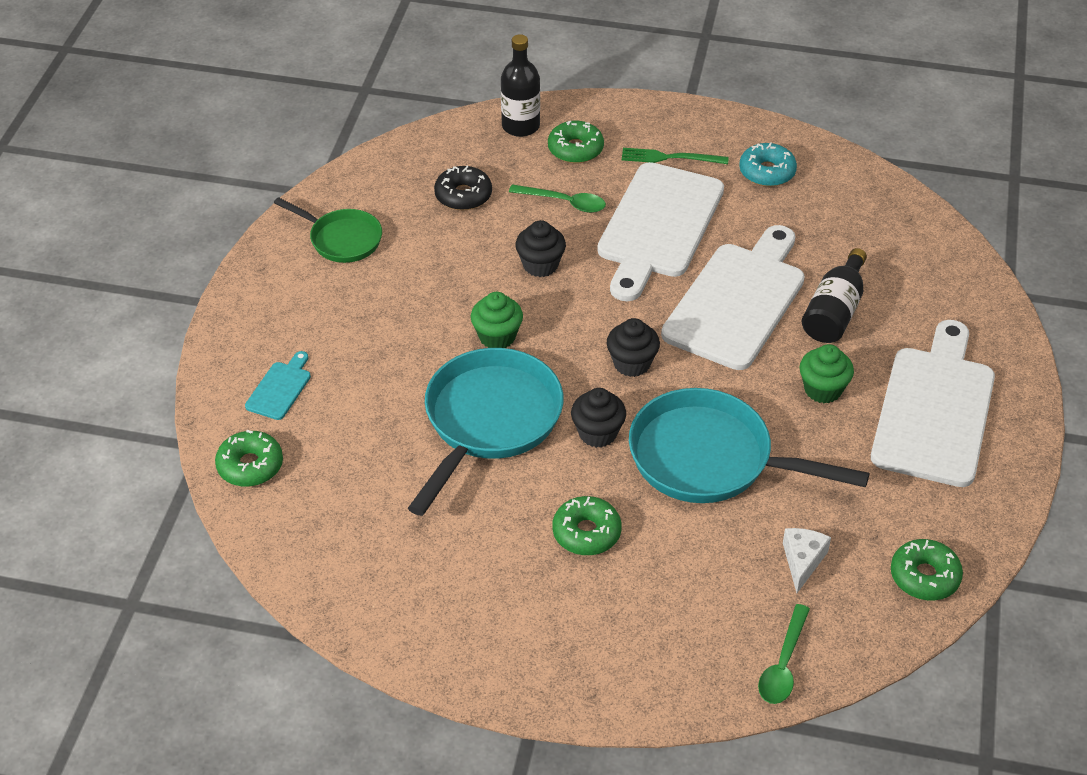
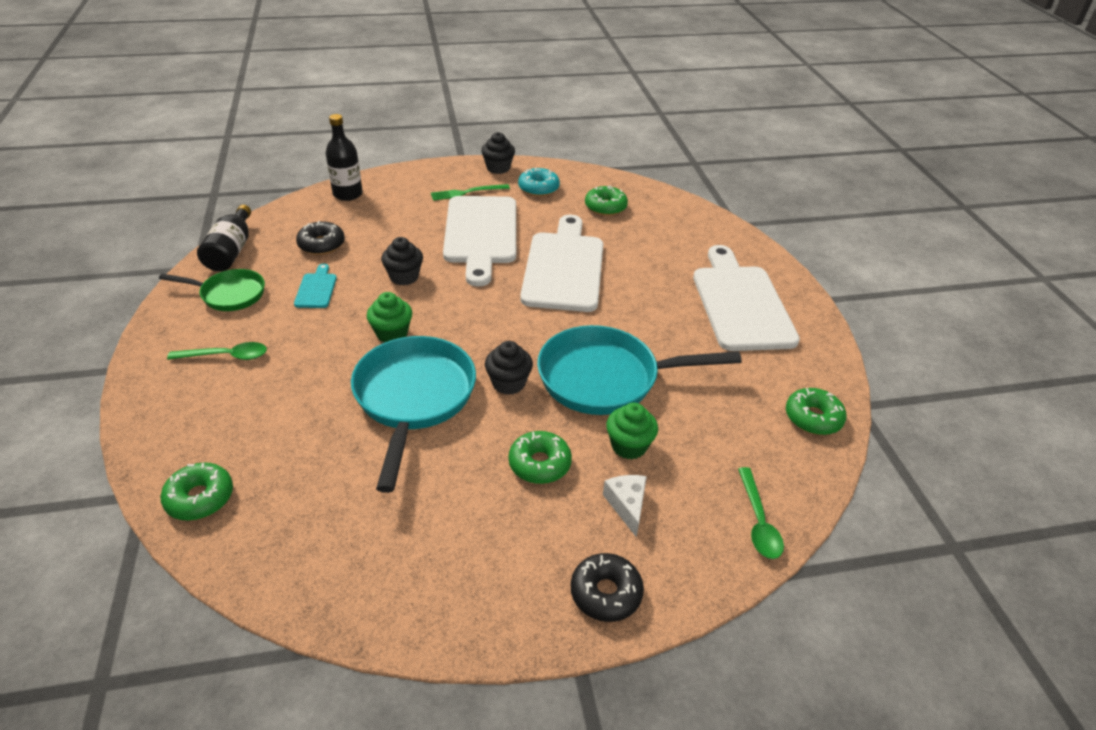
camera: 25 degrees left, 5 degrees down
turquoise cutting board [245,351,311,420] -> turquoise cutting board moved to [294,264,337,308]
green spoon [509,184,606,213] -> green spoon moved to [167,342,267,360]
green donut [548,121,604,163] -> green donut moved to [585,186,628,216]
black cupcake [607,318,660,377] -> black cupcake moved to [481,132,515,174]
white cheese [783,528,831,593] -> white cheese moved to [603,475,647,537]
green cupcake [800,344,854,404] -> green cupcake moved to [606,403,658,459]
black bottle [802,248,867,343] -> black bottle moved to [197,205,251,272]
none -> black donut [571,553,644,622]

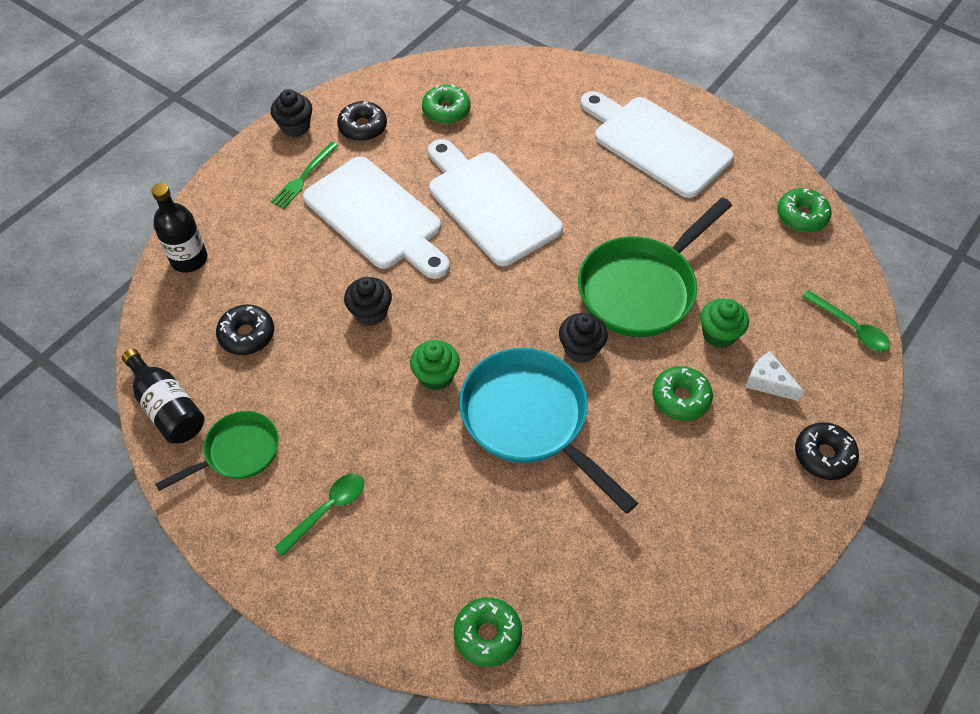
camera: 40 degrees left, 15 degrees up
turquoise cutting board [294,264,337,308] -> none
turquoise donut [518,167,560,196] -> black donut [337,101,387,141]
turquoise pan [537,325,742,415] -> green pan [578,197,732,337]

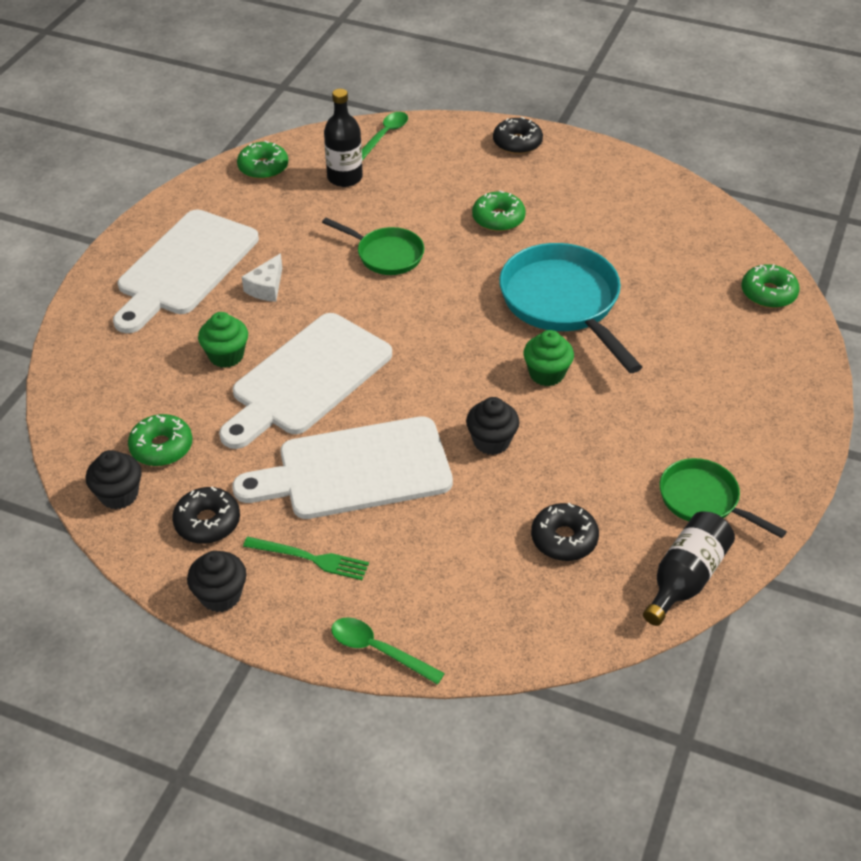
camera: 105 degrees left, 10 degrees down
black bottle [151,183,208,273] -> black bottle moved to [324,89,363,187]
green spoon [274,473,364,556] -> green spoon moved to [331,617,445,685]
white cutting board [303,156,450,279] -> white cutting board turned 135 degrees counterclockwise [232,416,453,519]
turquoise pan [459,348,638,514] -> turquoise pan turned 120 degrees clockwise [499,243,642,373]
black cupcake [559,313,608,363] -> black cupcake moved to [86,450,142,510]
green pan [578,197,732,337] -> green pan [322,218,424,275], size x0.57
green cupcake [700,299,749,348] -> green cupcake moved to [198,312,248,368]
white cheese [745,351,804,401] -> white cheese moved to [242,254,282,302]

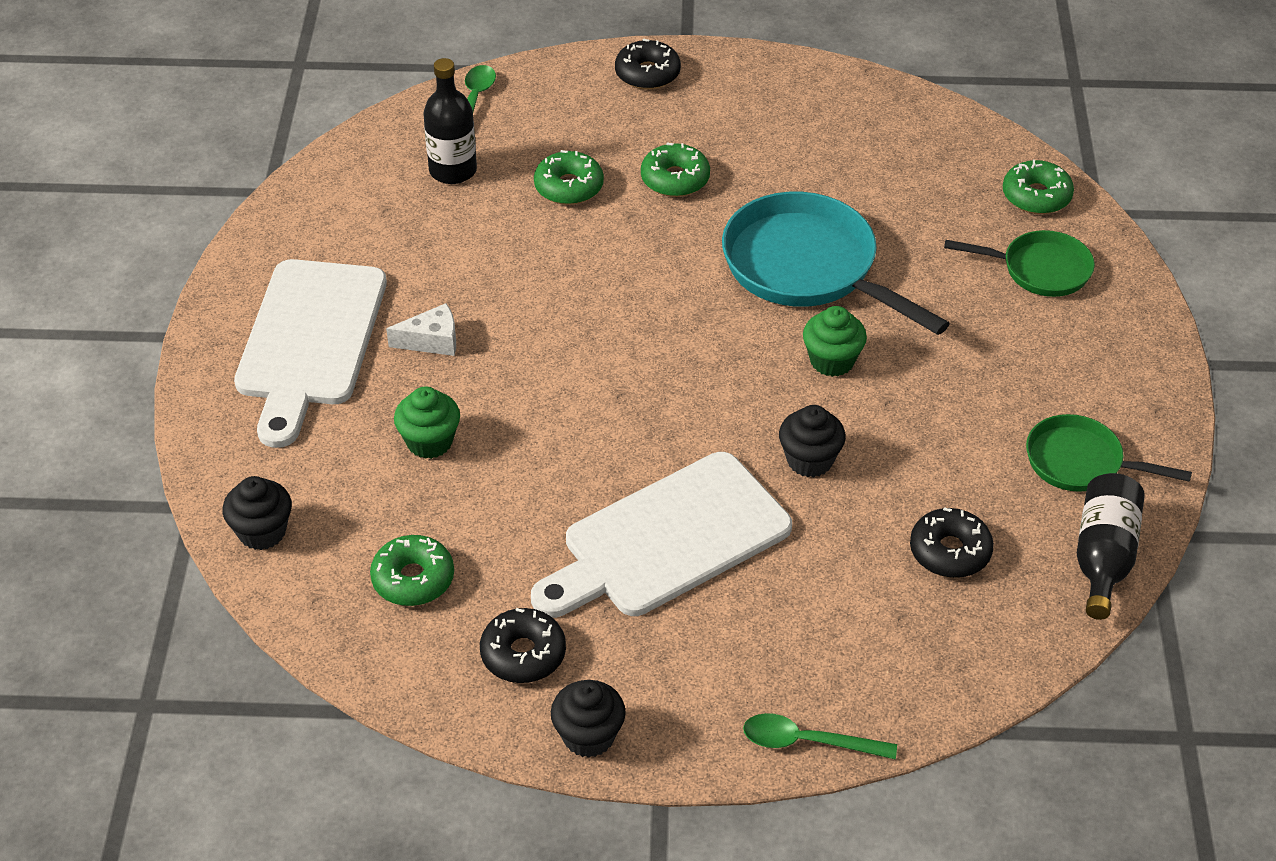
camera: 20 degrees left, 0 degrees up
black cupcake [86,450,142,510] -> black cupcake moved to [223,476,292,550]
white cutting board [219,313,392,449] -> none
green donut [237,140,288,179] -> green donut moved to [534,150,604,205]
white cheese [242,254,282,302] -> white cheese turned 105 degrees counterclockwise [386,303,456,356]
green fork [243,537,369,580] -> none
green pan [322,218,424,275] -> green pan moved to [944,230,1095,297]

